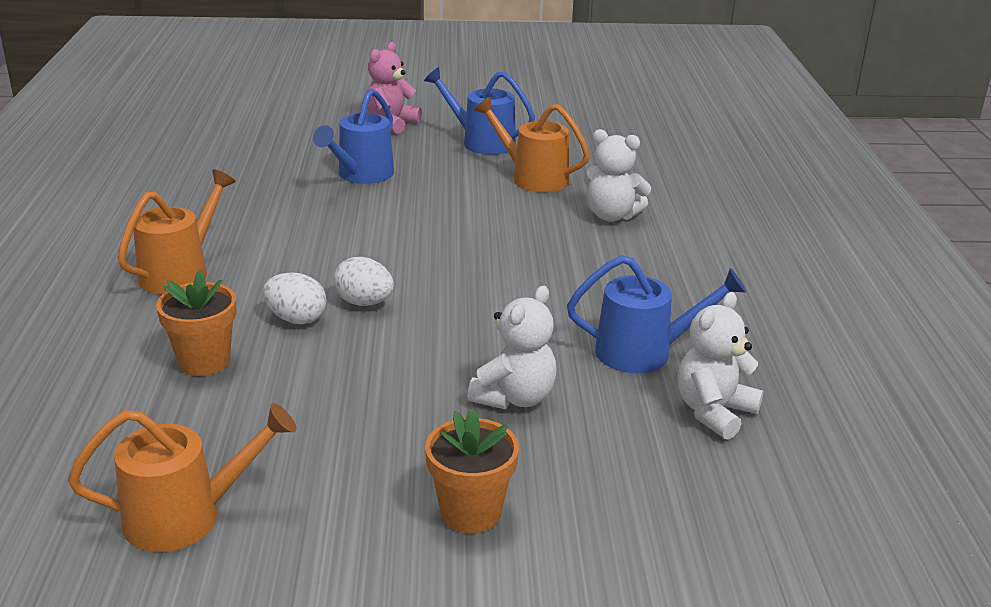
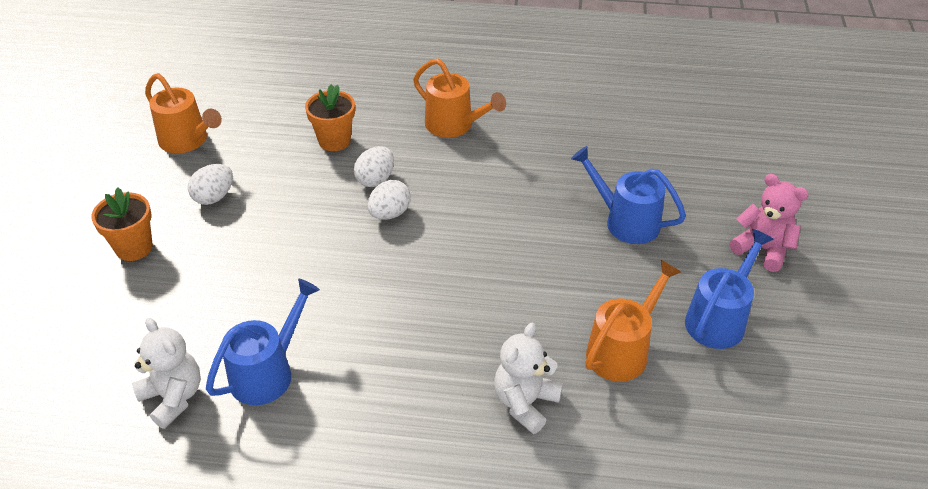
camera: 100 degrees right, 15 degrees up
orange watering can [68,403,296,552] -> orange watering can turned 45 degrees counterclockwise [145,73,222,153]
white teddy bear [467,286,557,409] -> none
blue watering can [567,255,747,373] -> blue watering can turned 150 degrees counterclockwise [206,279,320,405]
none -> white egg [188,164,233,205]

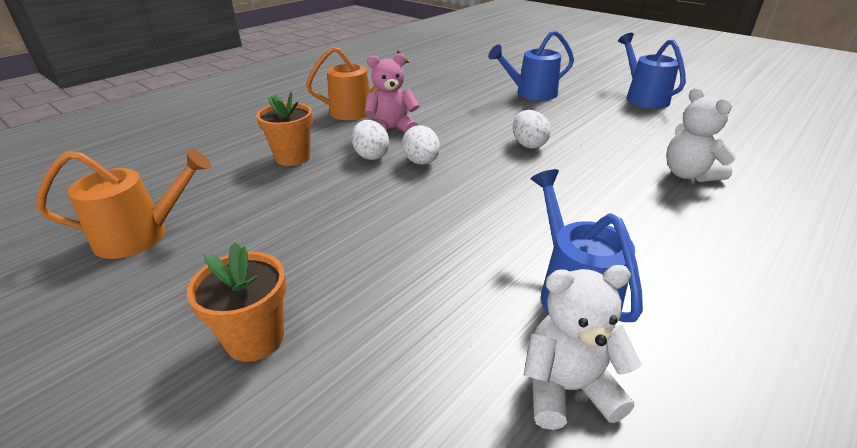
camera: 55 degrees left, 10 degrees down
white egg [188,164,233,205] -> white egg moved to [513,110,551,149]
orange watering can [586,260,681,382] -> none
pink teddy bear [730,174,809,272] -> pink teddy bear moved to [364,53,420,132]

